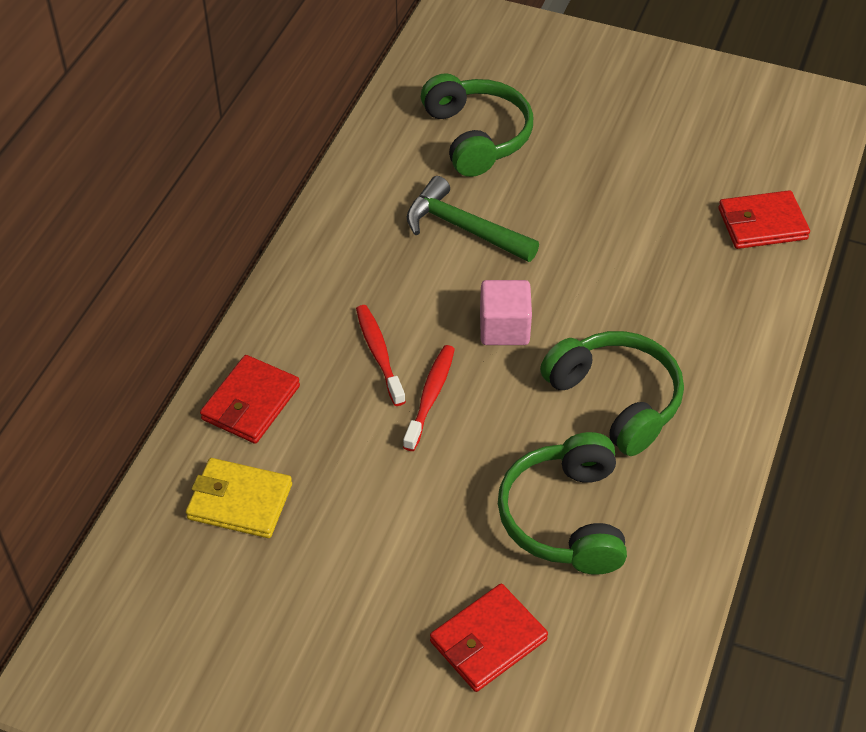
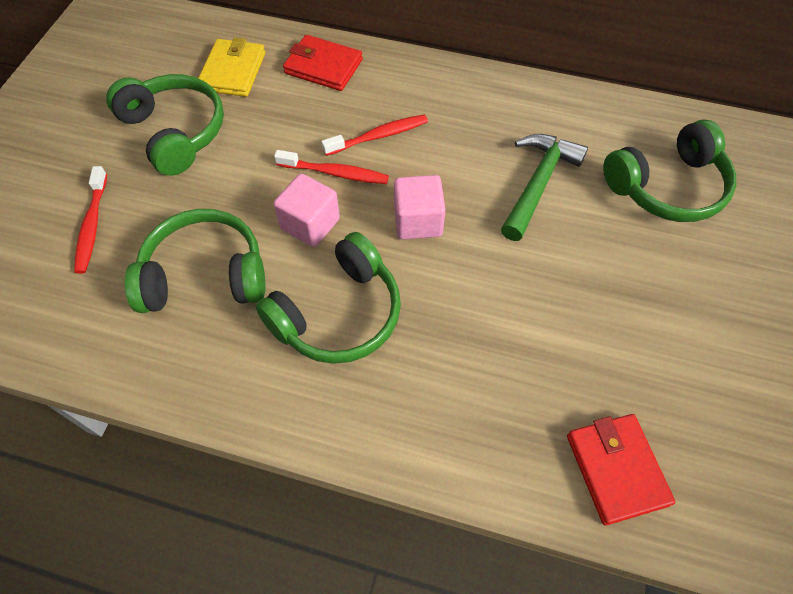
camera: 85 degrees right, 10 degrees up
red wallet [430,584,548,692] -> red toothbrush [74,166,107,274]
none -> green headphones [106,74,224,176]
none -> pink cube [273,174,340,247]

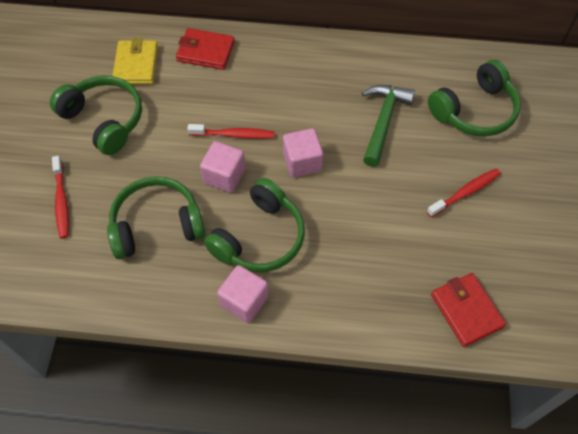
camera: 10 degrees left, 0 degrees up
red toothbrush [321,114,428,156] -> red toothbrush moved to [427,169,501,217]
none -> pink cube [217,265,269,323]

